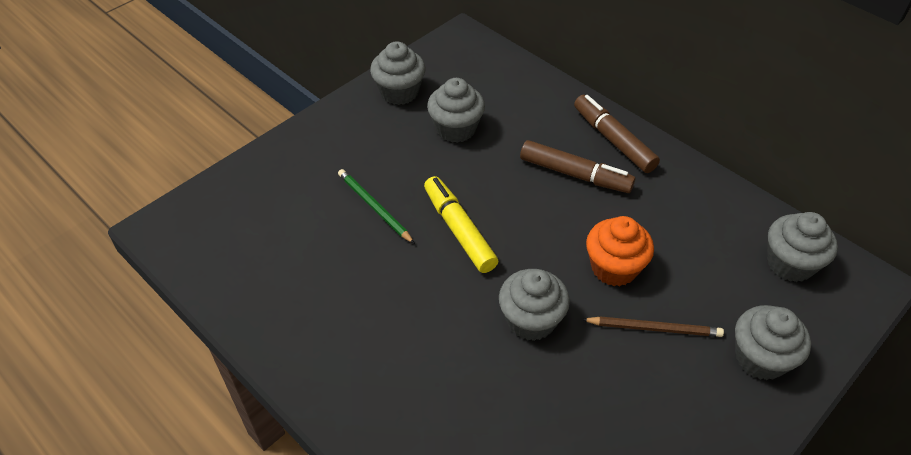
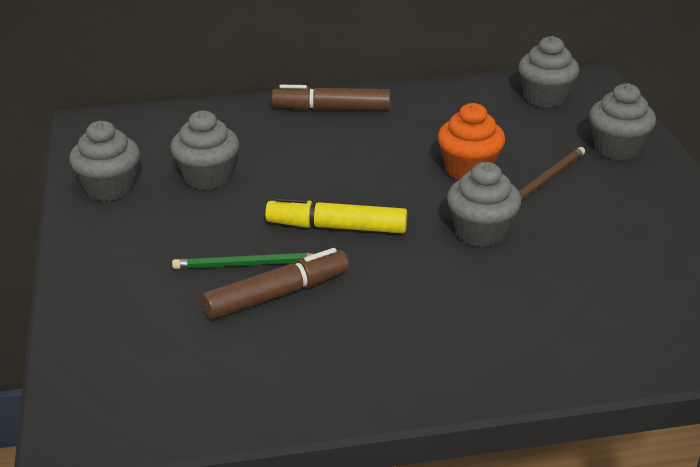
camera: 55 degrees left, 15 degrees down
brown marker [520,140,635,193] -> brown marker moved to [202,248,349,319]

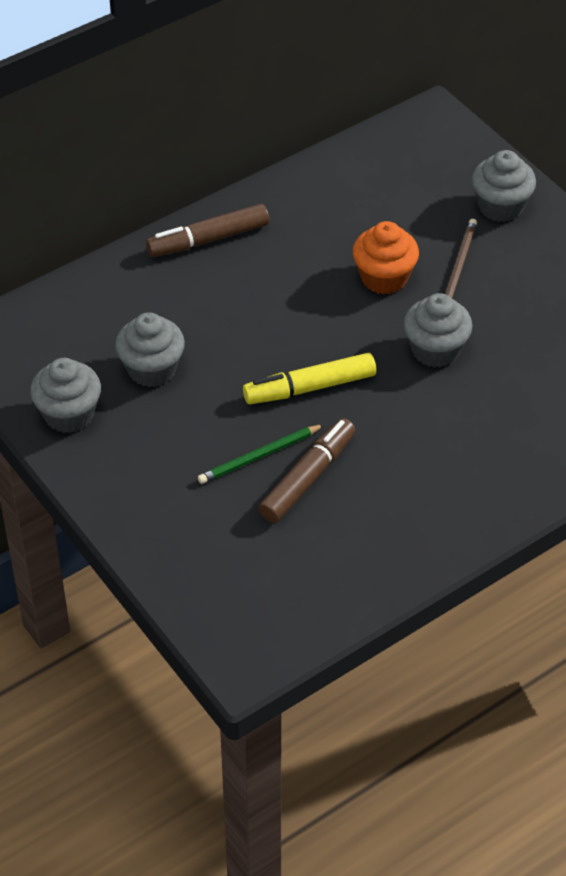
camera: 25 degrees left, 15 degrees up
grey cupcake [518,36,579,108] -> none

